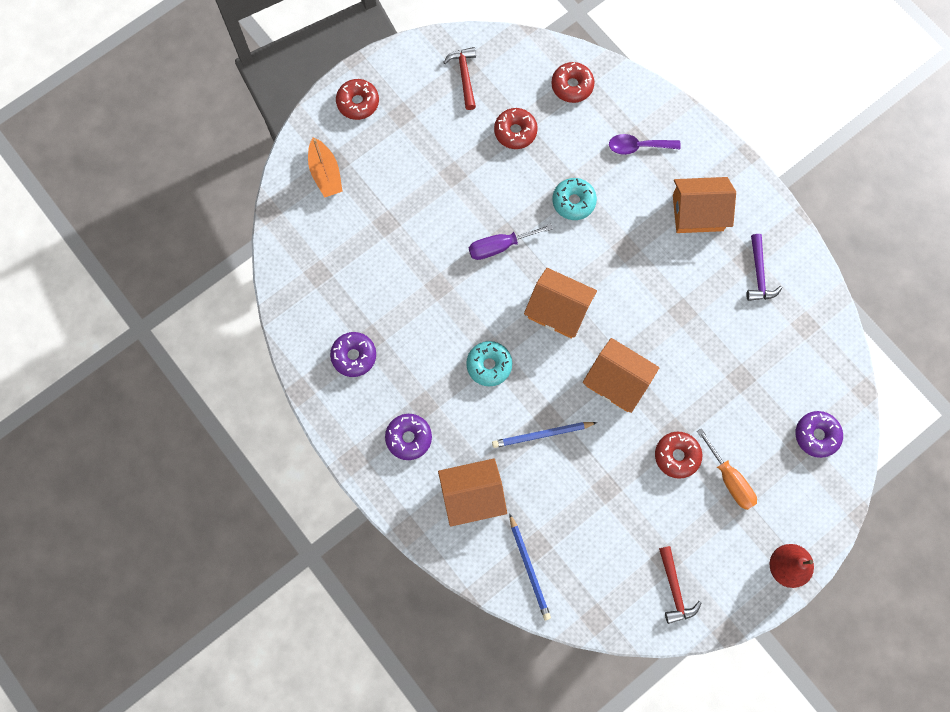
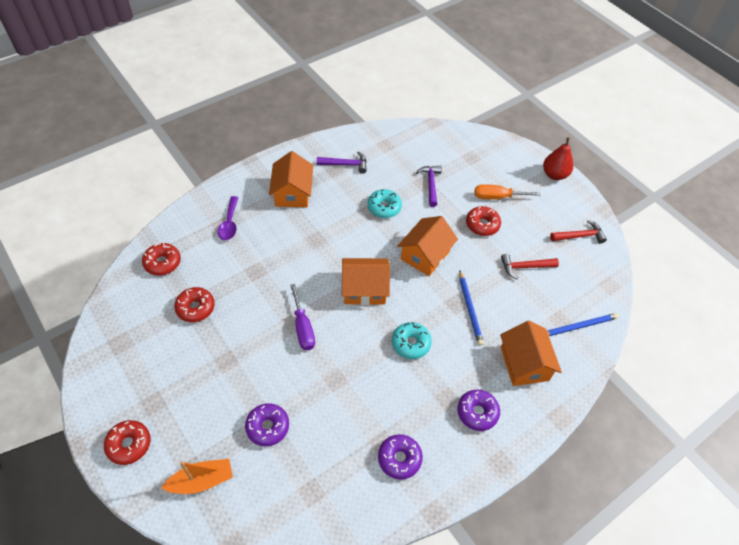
camera: 90 degrees left, 20 degrees down
red hammer [443,47,476,110] -> red hammer moved to [501,254,559,279]
orange house [524,268,597,339] -> orange house turned 60 degrees clockwise [342,258,390,305]
turquoise donut [552,178,597,220] -> turquoise donut moved to [368,189,402,218]
orange screwdriver [697,428,757,510] -> orange screwdriver turned 150 degrees counterclockwise [475,184,541,199]
purple donut [795,411,843,458] -> purple donut moved to [245,403,289,446]
none -> purple hammer [416,166,442,207]

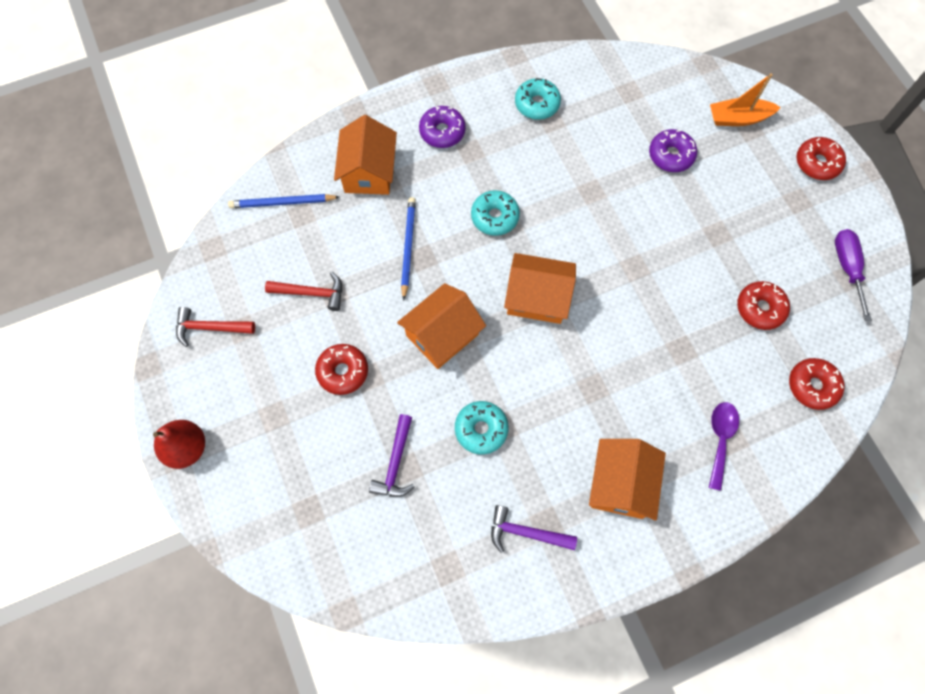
camera: 165 degrees left, 15 degrees up
purple screwdriver [290,284,315,350] -> purple screwdriver moved to [835,229,871,321]
purple donut [378,434,423,479] -> turquoise donut [515,78,561,120]
orange screwdriver [475,184,541,199] -> none

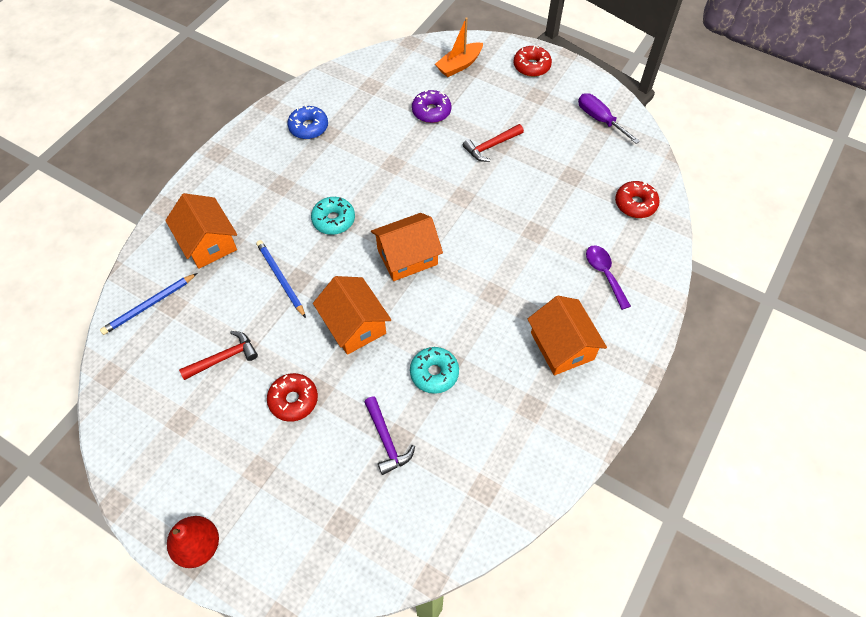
camera: 35 degrees left, 10 degrees down
red hammer [176,307,255,347] -> red hammer moved to [463,124,524,162]
orange house [397,283,486,369] -> orange house turned 45 degrees counterclockwise [313,276,391,355]
purple donut [419,106,466,148] -> none
purple hammer [491,505,577,553] -> none
turquoise donut [515,78,561,120] -> blue donut [287,105,328,139]
red donut [737,281,790,330] -> none

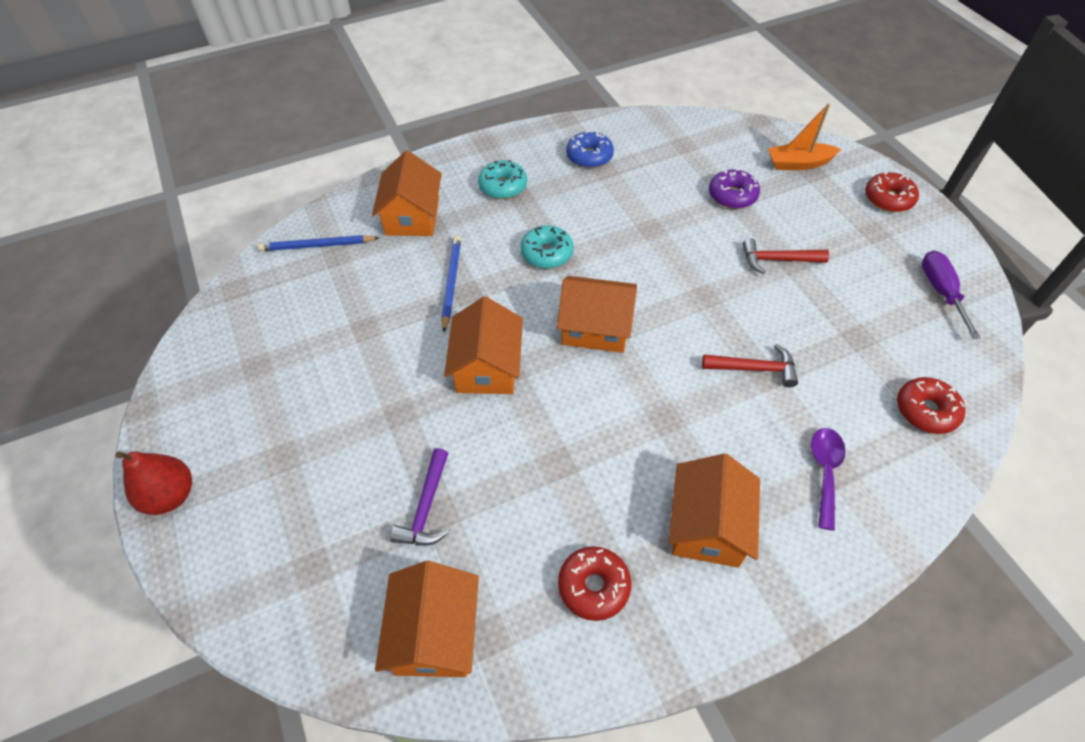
camera: 35 degrees right, 5 degrees down
red hammer [179,331,258,380] -> red hammer moved to [702,344,798,387]
red donut [267,373,318,422] -> red donut moved to [558,546,631,621]
turquoise donut [410,347,459,394] -> turquoise donut moved to [478,160,527,199]
none -> orange house [375,561,479,677]

